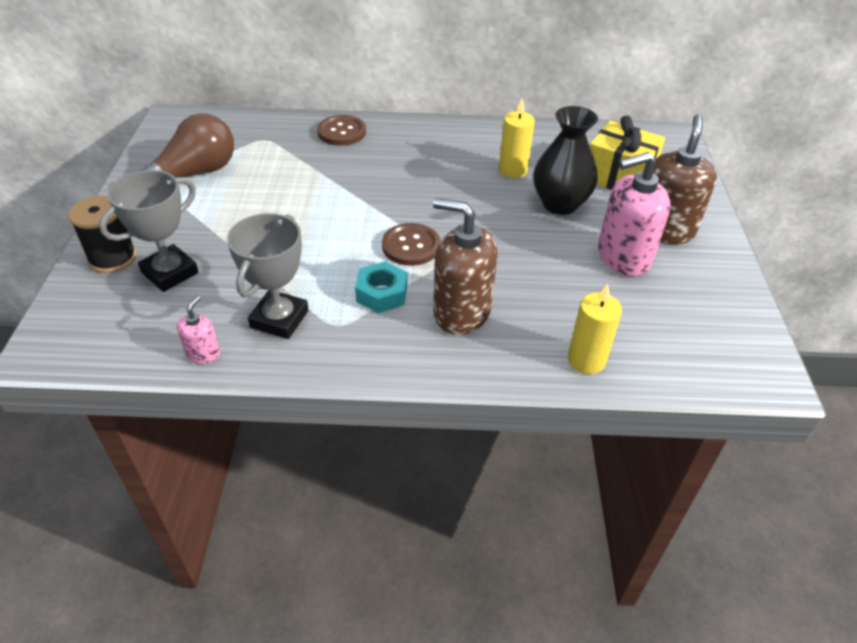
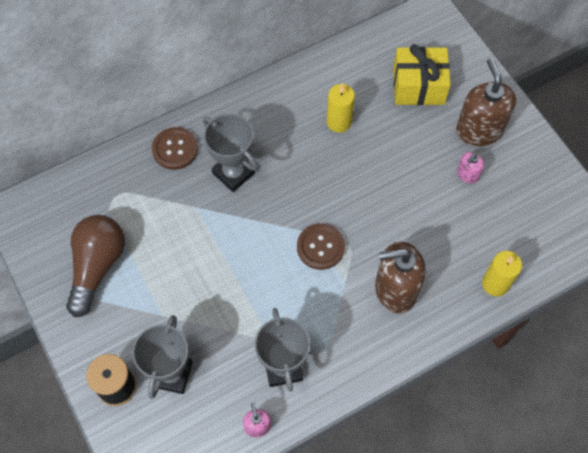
camera: 30 degrees left, 20 degrees up
turquoise nut [355,261,407,313] -> none
black vase [533,106,598,215] -> none
pink soap dispenser [598,152,671,276] -> pink soap dispenser [457,152,484,183], size x0.48
none -> grey trophy [203,114,258,192]

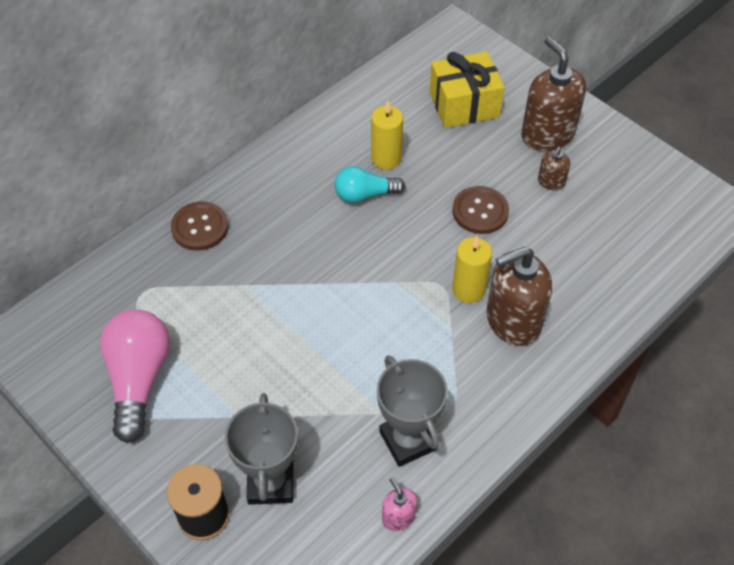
camera: 15 degrees left, 10 degrees down
brown light bulb [66,215,125,318] -> pink light bulb [100,309,170,443]
grey trophy [203,114,258,192] -> none
brown button [297,223,345,270] -> brown button moved to [452,186,509,234]
pink soap dispenser [457,152,484,183] -> brown soap dispenser [538,147,570,190]
yellow candle [482,251,522,297] -> yellow candle moved to [452,236,492,303]
none -> turquoise light bulb [335,166,405,203]

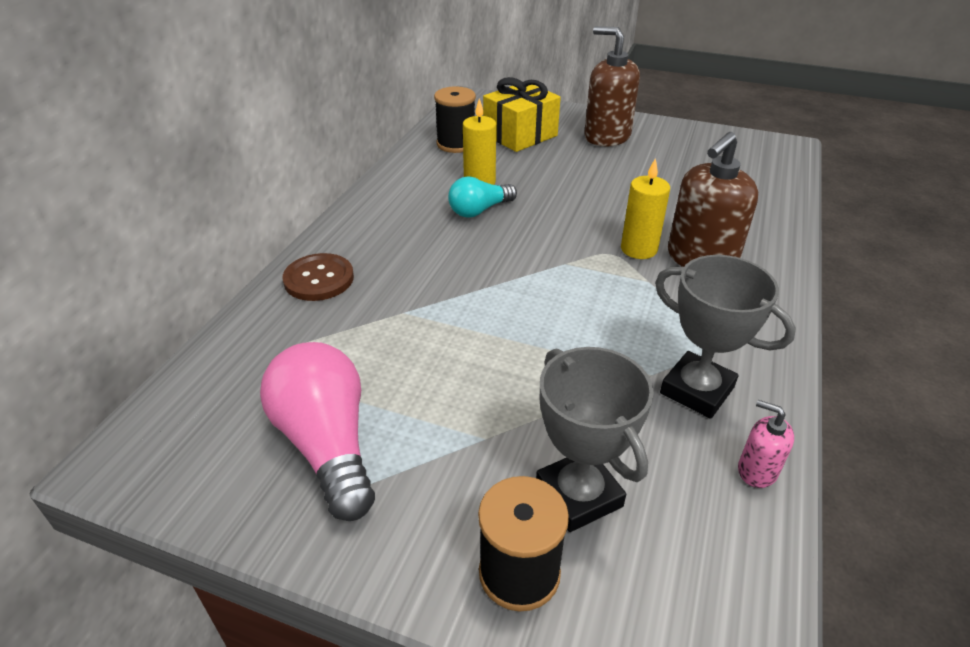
camera: 25 degrees left, 15 degrees down
brown button [452,186,509,234] -> none
brown soap dispenser [538,147,570,190] -> none
none -> black spool [434,86,476,153]

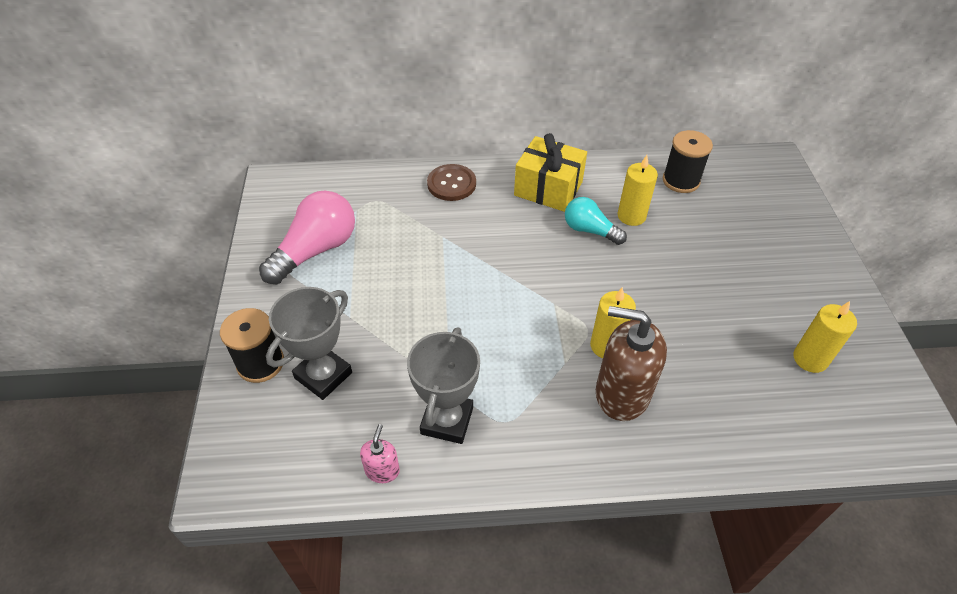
camera: 65 degrees right, 10 degrees up
yellow gift [483,77,561,152] -> yellow gift moved to [514,133,587,212]
brown soap dispenser [584,26,640,146] -> none
none -> yellow candle [794,301,857,373]

